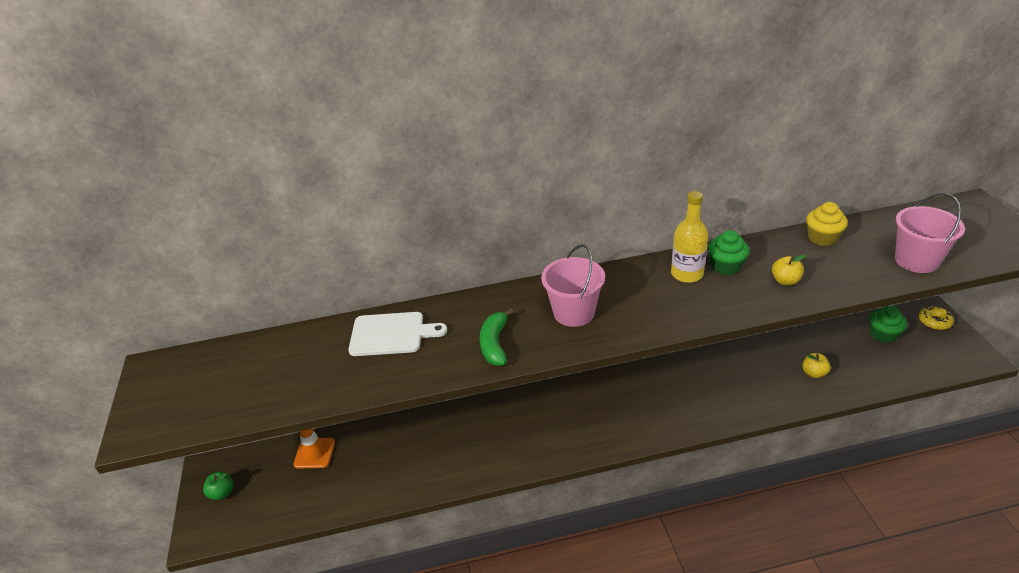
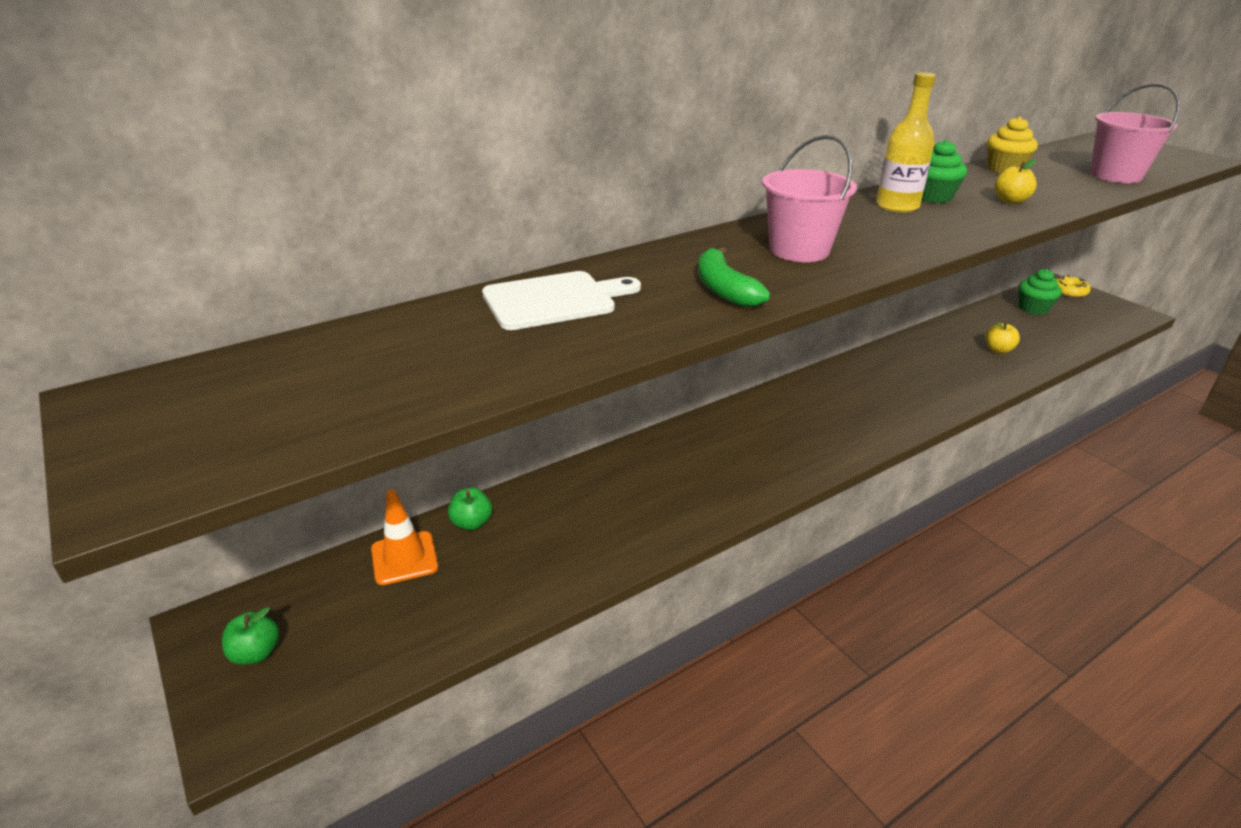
camera: 25 degrees left, 5 degrees down
none -> green apple [448,488,492,530]

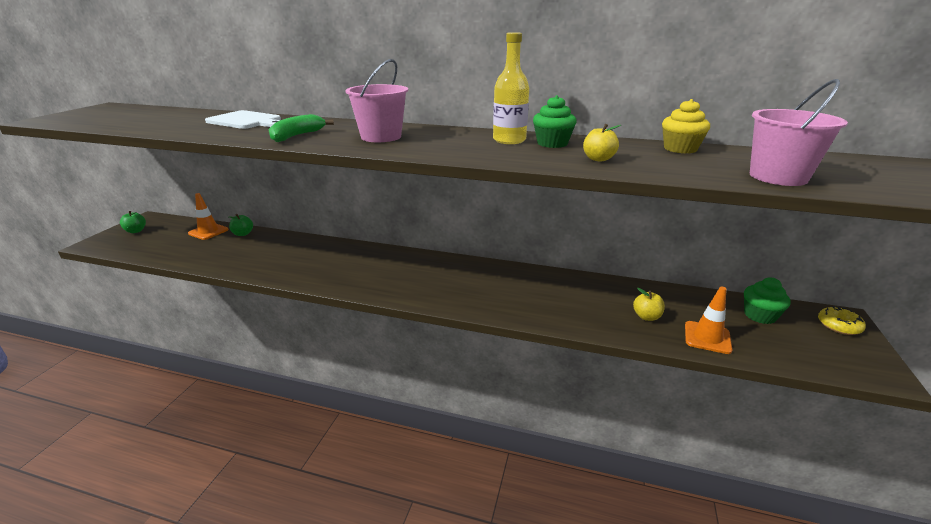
camera: 50 degrees right, 5 degrees down
none -> orange traffic cone [685,287,733,354]

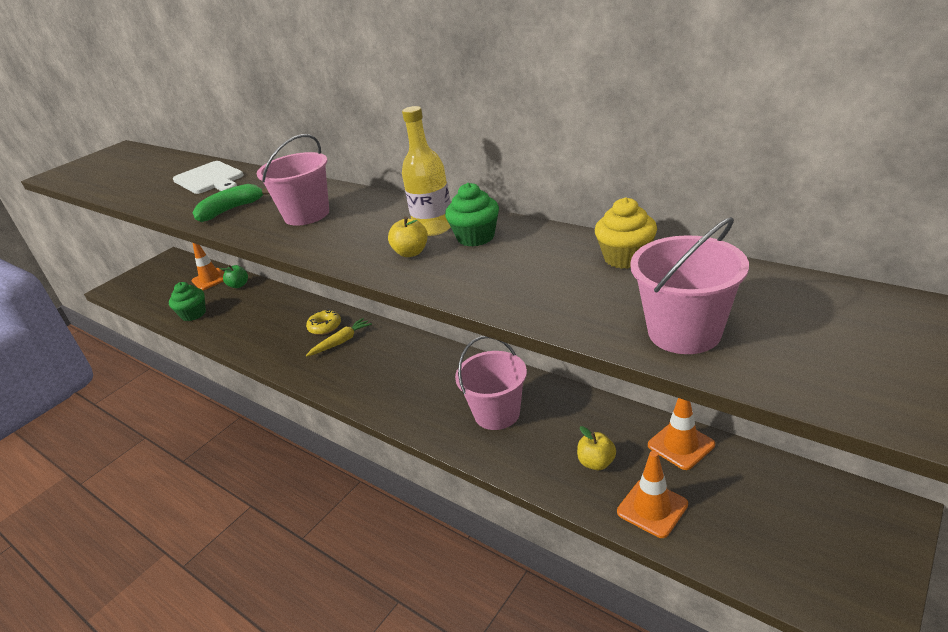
camera: 25 degrees right, 5 degrees up
green apple [120,211,146,233] -> none
yellow apple [583,124,621,162] -> yellow apple moved to [388,217,428,257]
green cupcake [744,277,791,324] -> green cupcake moved to [169,282,206,321]
yellow donut [818,306,866,335] -> yellow donut moved to [306,309,341,335]
none -> yellow carrot [306,318,372,357]
none -> pink bucket [455,336,527,430]
none -> orange traffic cone [648,398,715,470]

